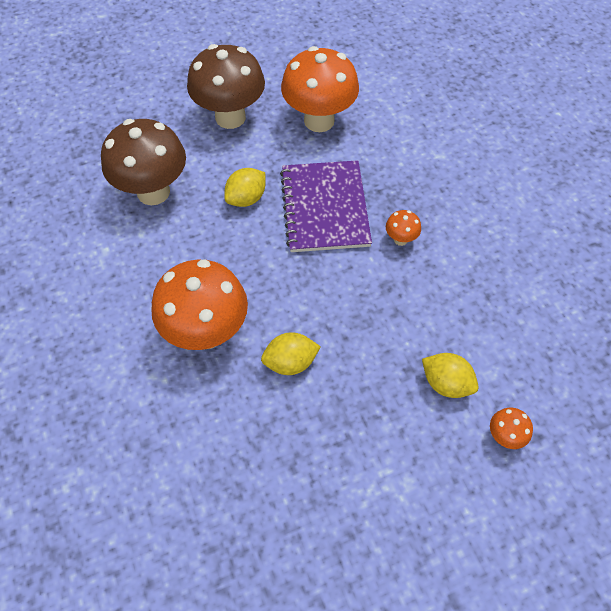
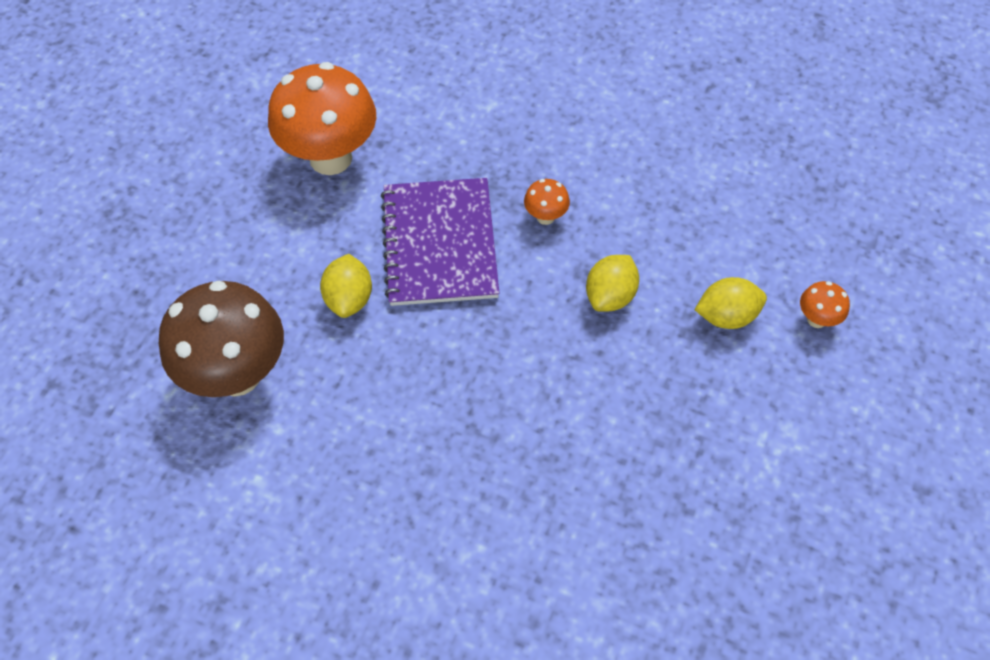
camera: 45 degrees left, 0 degrees up
orange mushroom [151,259,248,350] -> none
brown mushroom [187,44,265,129] -> none
yellow lemon [261,332,321,375] -> yellow lemon moved to [586,255,639,312]
purple notebook [280,160,372,252] -> purple notebook turned 45 degrees clockwise [381,178,499,306]

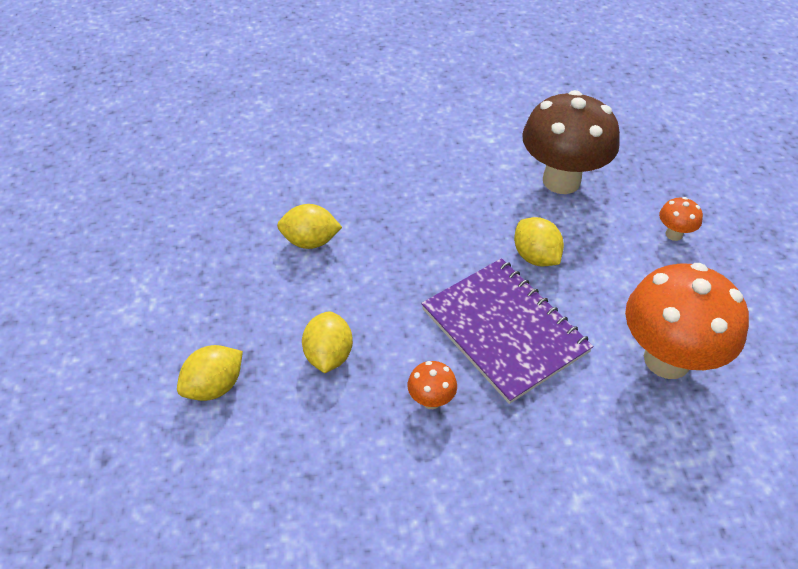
camera: 150 degrees right, 10 degrees down
orange mushroom [800,281,850,328] -> orange mushroom moved to [659,197,703,241]
none -> yellow lemon [277,204,342,249]

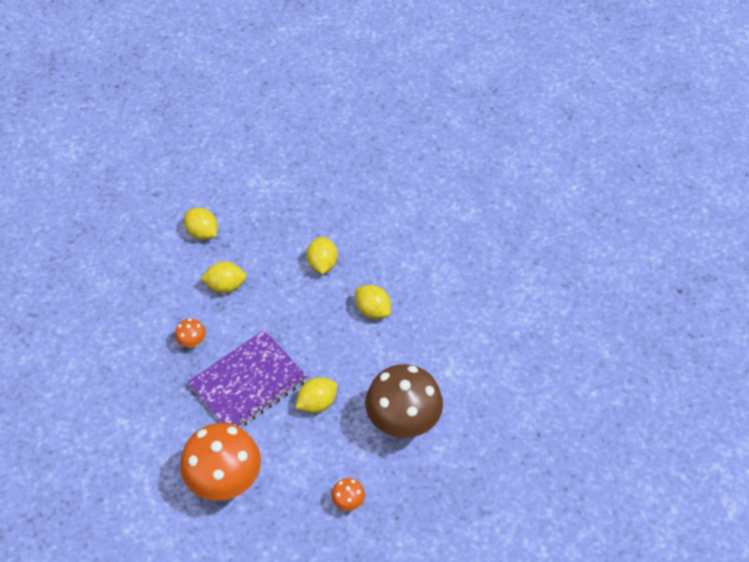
camera: 85 degrees right, 5 degrees up
none -> yellow lemon [355,285,391,319]

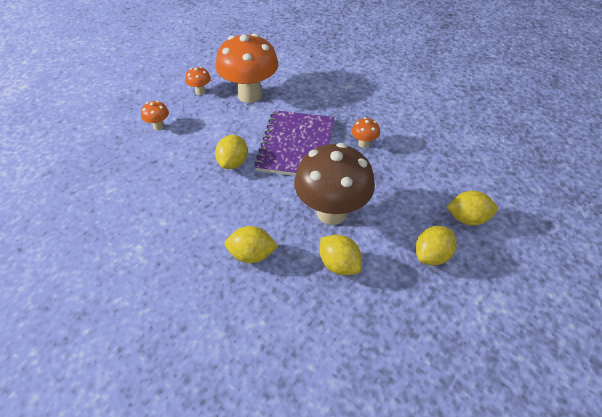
camera: 140 degrees right, 5 degrees down
yellow lemon [201,262,247,293] -> yellow lemon moved to [416,226,457,265]
brown mushroom [365,364,443,438] -> brown mushroom moved to [294,143,375,225]
none -> orange mushroom [185,67,211,95]

